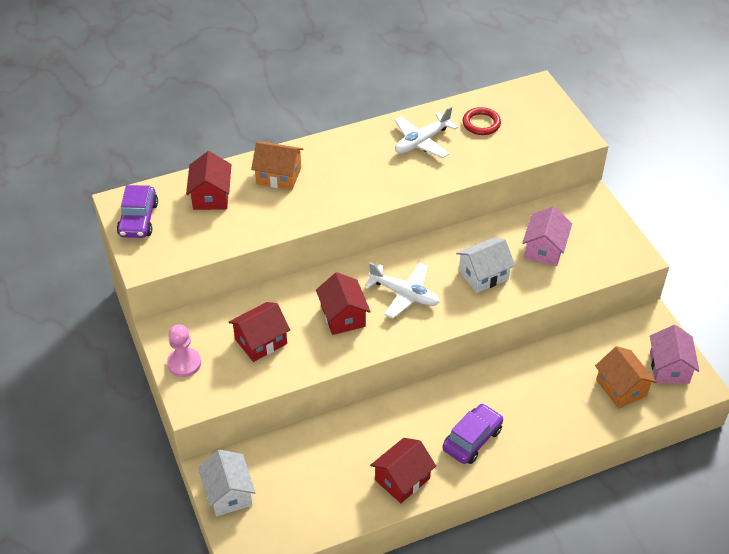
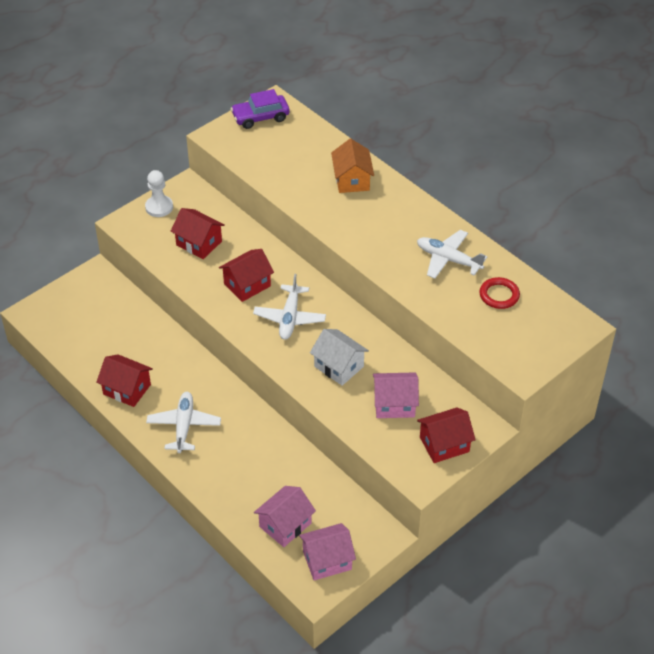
camera: 70 degrees right, 0 degrees up
pink pawn [167,324,201,377] -> white pawn [145,170,173,217]
red house [186,151,232,210] -> red house moved to [417,408,476,463]
white house [198,450,256,516] -> none
purple car [443,403,503,464] -> white plane [146,392,221,453]
orange house [595,346,656,409] -> pink house [254,486,316,547]

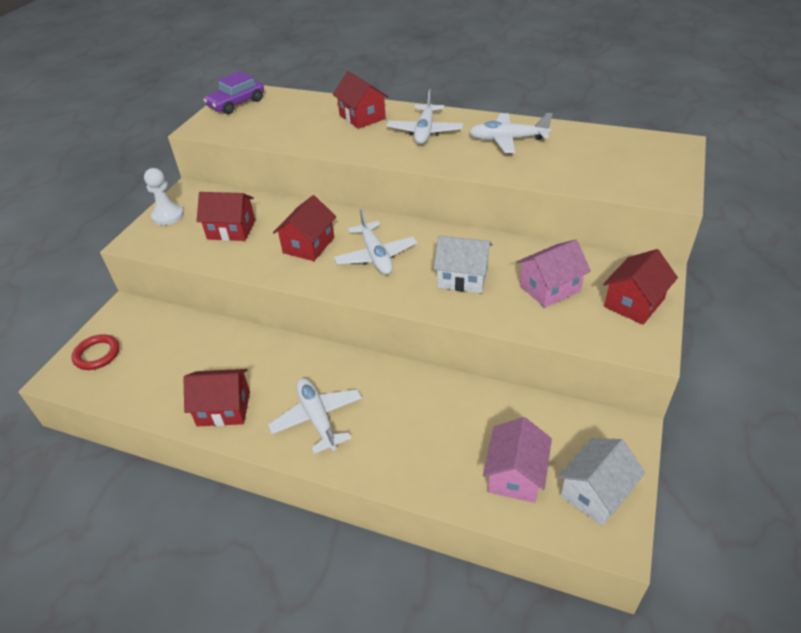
camera: 25 degrees left, 5 degrees down
pink house [299,523,356,580] -> white house [558,438,645,526]
orange house [331,139,374,193] -> red house [332,71,389,129]
red ring [479,277,520,309] -> red ring moved to [72,334,120,370]
none -> white plane [386,89,463,144]

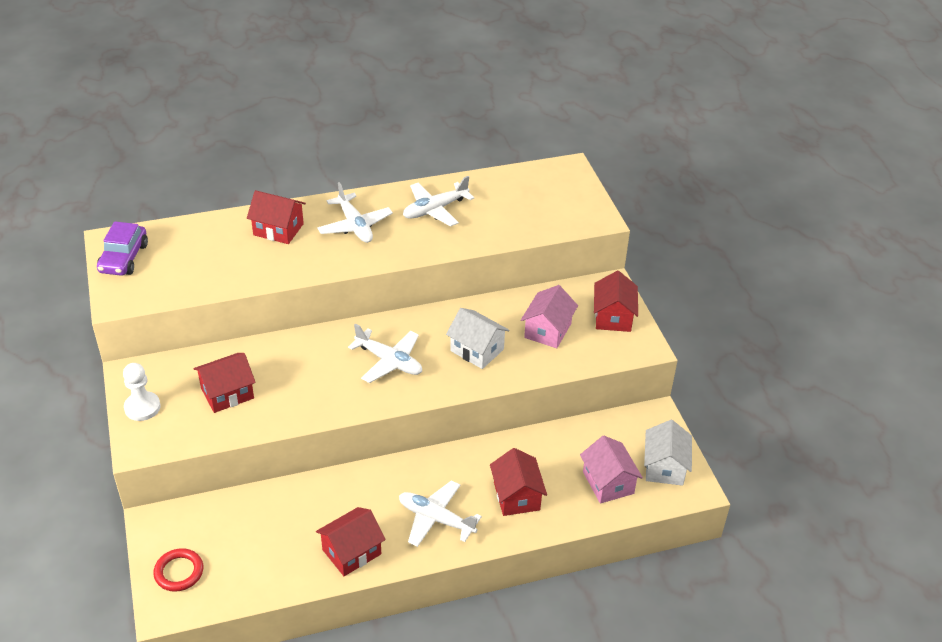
camera: 40 degrees left, 0 degrees up
red house [273,195,336,261] -> red house moved to [490,448,547,516]
white house [433,236,493,293] -> white house turned 60 degrees clockwise [446,308,510,369]

